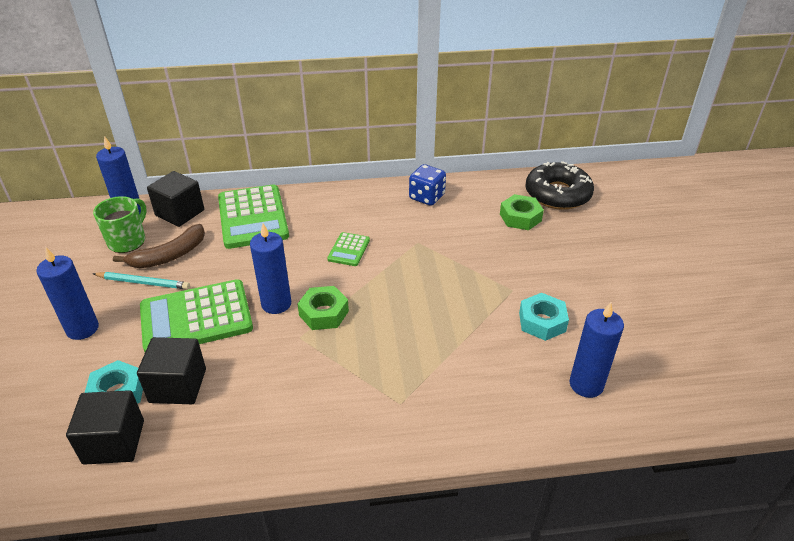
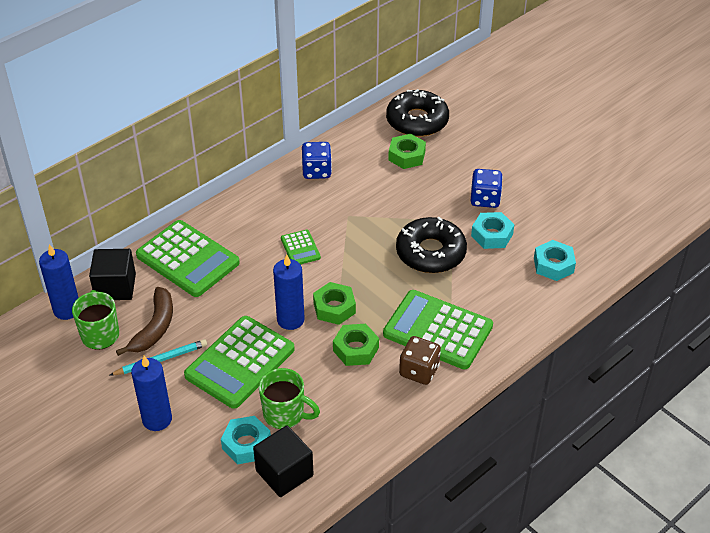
camera: 35 degrees left, 5 degrees up
black cube [137,337,206,404] -> green mug [259,368,320,429]
blue candle [570,302,624,398] -> turquoise nut [534,240,576,281]
none -> green nut [333,324,379,366]
none -> green calculator [383,290,493,369]
none -> black donut [396,217,467,273]
none -> brown dice [399,336,441,385]
none -> blue dice [471,169,503,208]

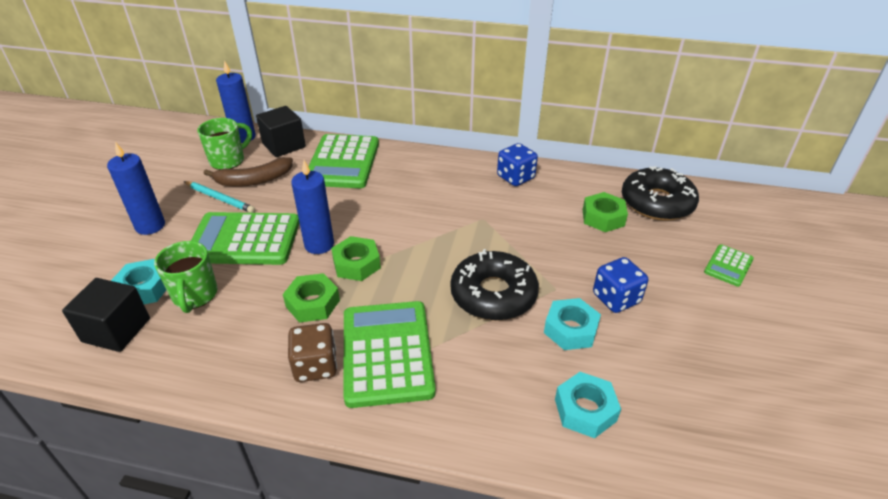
camera: 55 degrees right, 5 degrees down
green calculator [281,230,321,264] -> green calculator moved to [704,244,754,287]

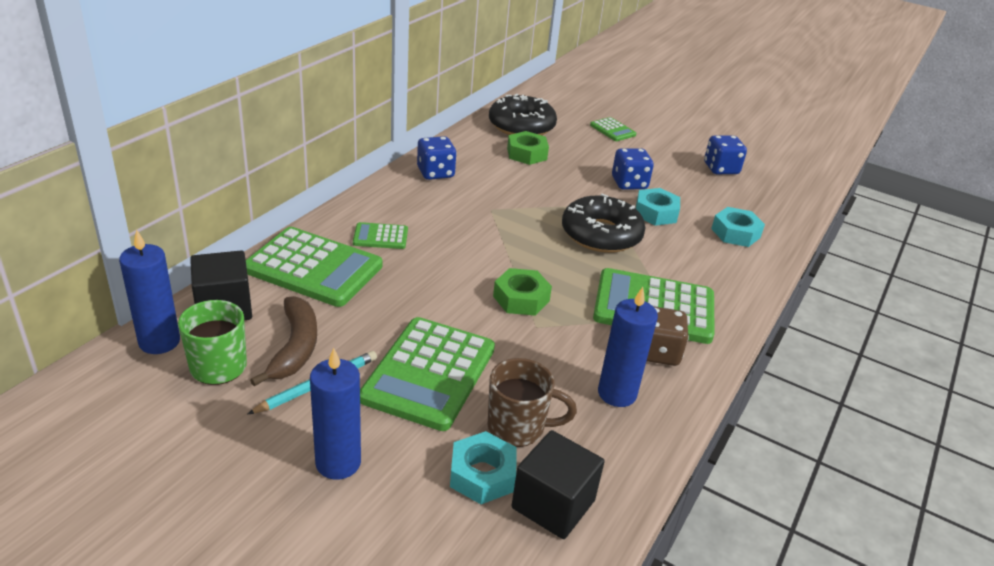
camera: 75 degrees left, 5 degrees down
green mug [154,241,217,313] -> brown mug [488,358,577,447]
green nut [283,273,340,323] -> none
blue candle [291,160,334,254] -> blue candle moved to [598,287,658,407]
none -> green calculator [353,222,408,249]
none -> blue dice [704,135,747,174]

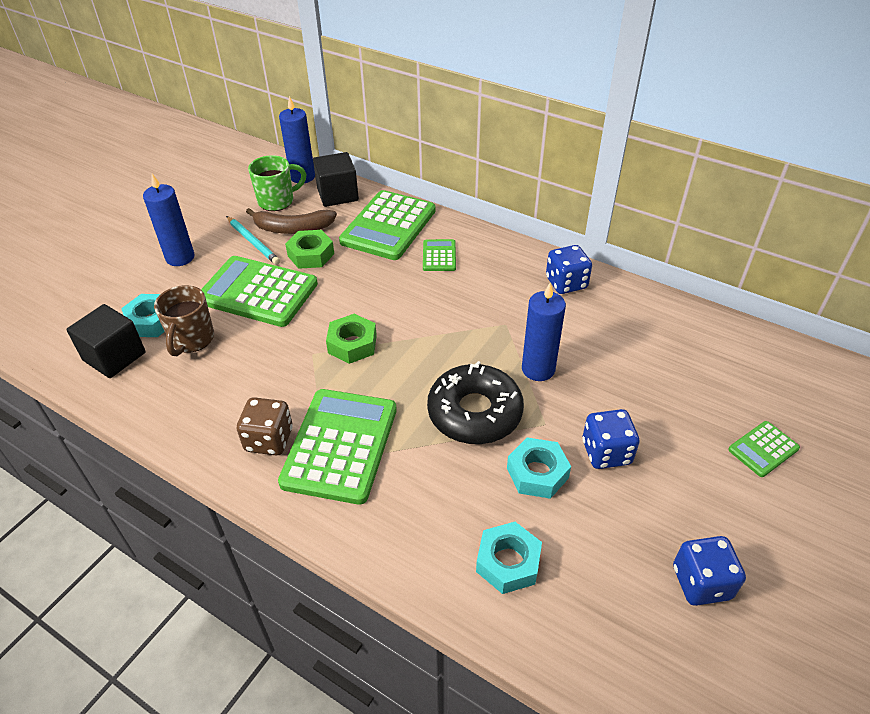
camera: 95 degrees right, 10 degrees up
black donut [489,94,557,135] -> none
green nut [507,131,549,165] -> green nut moved to [285,230,334,269]
blue candle [598,287,658,407] -> blue candle moved to [522,283,566,381]

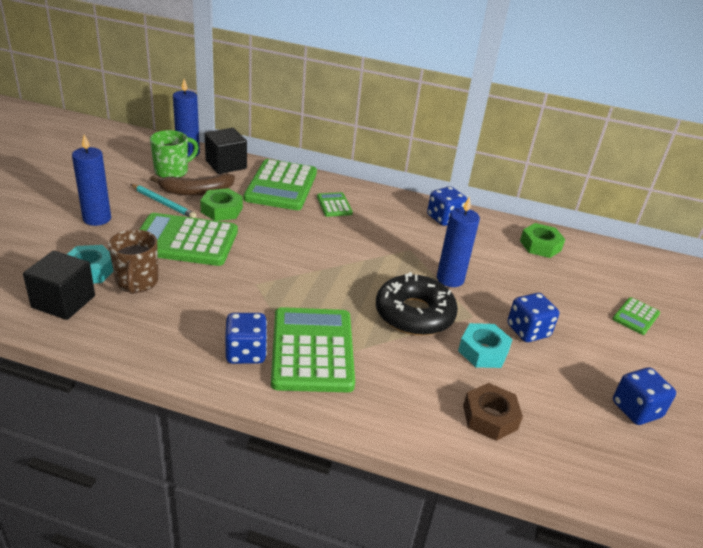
camera: 20 degrees left, 10 degrees down
brown dice [236,397,293,455] -> blue dice [225,313,267,364]
green nut [326,314,377,364] -> green nut moved to [520,223,565,258]
turquoise nut [476,522,542,594] -> brown nut [463,383,523,441]

